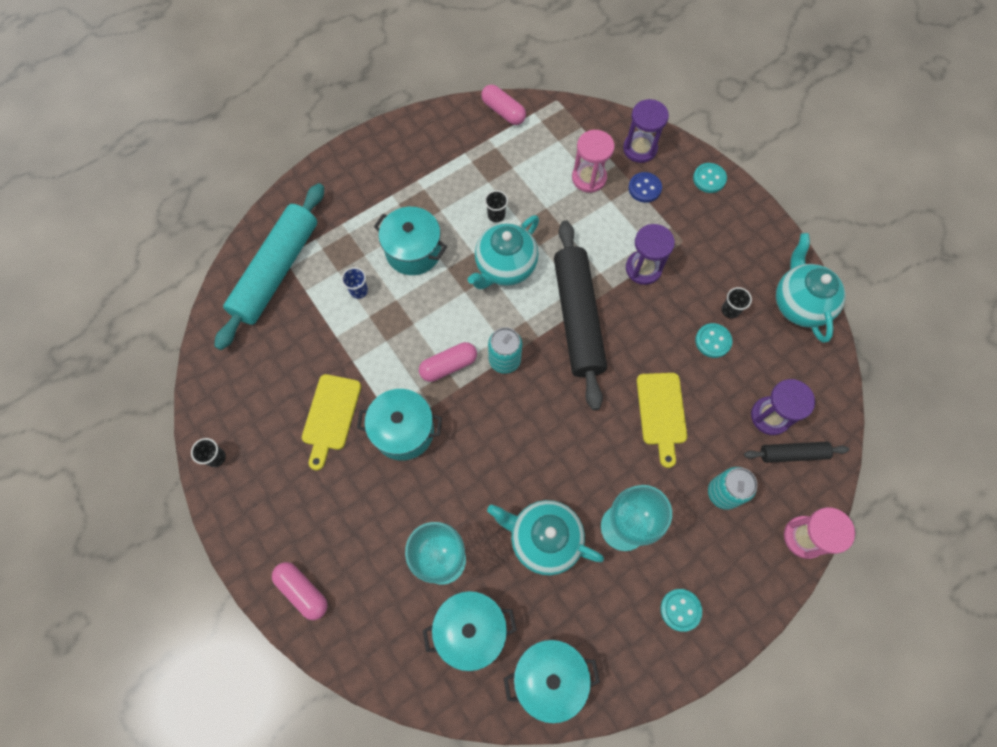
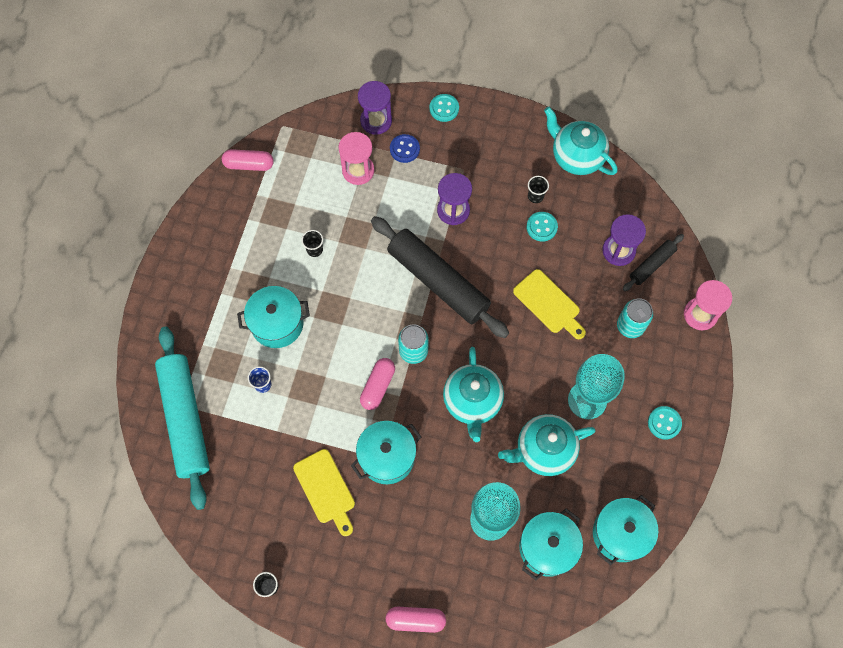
camera: 40 degrees left, 0 degrees up
turquoise teapot [468,215,539,289] -> turquoise teapot moved to [443,347,504,442]

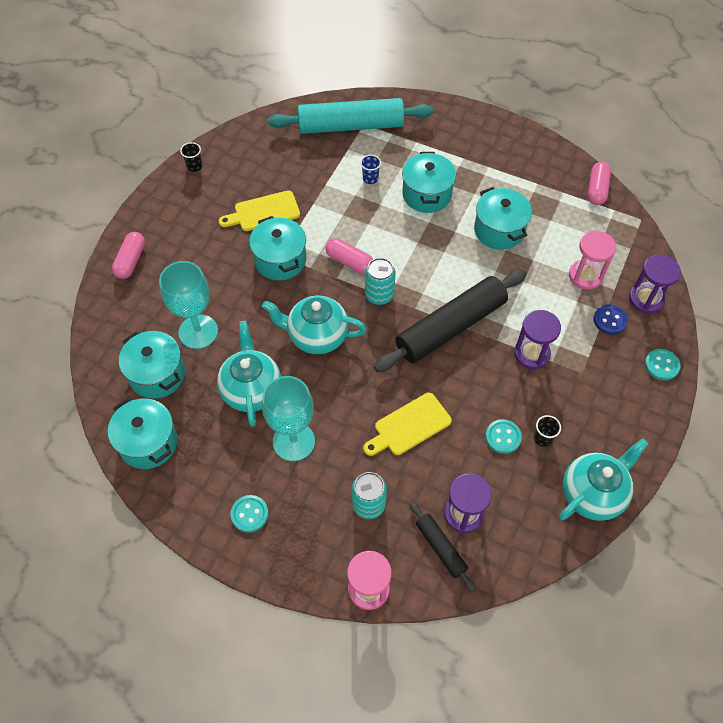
camera: 100 degrees right, 10 degrees down
black cup [301,230,323,257] -> turquoise pot [474,187,532,250]

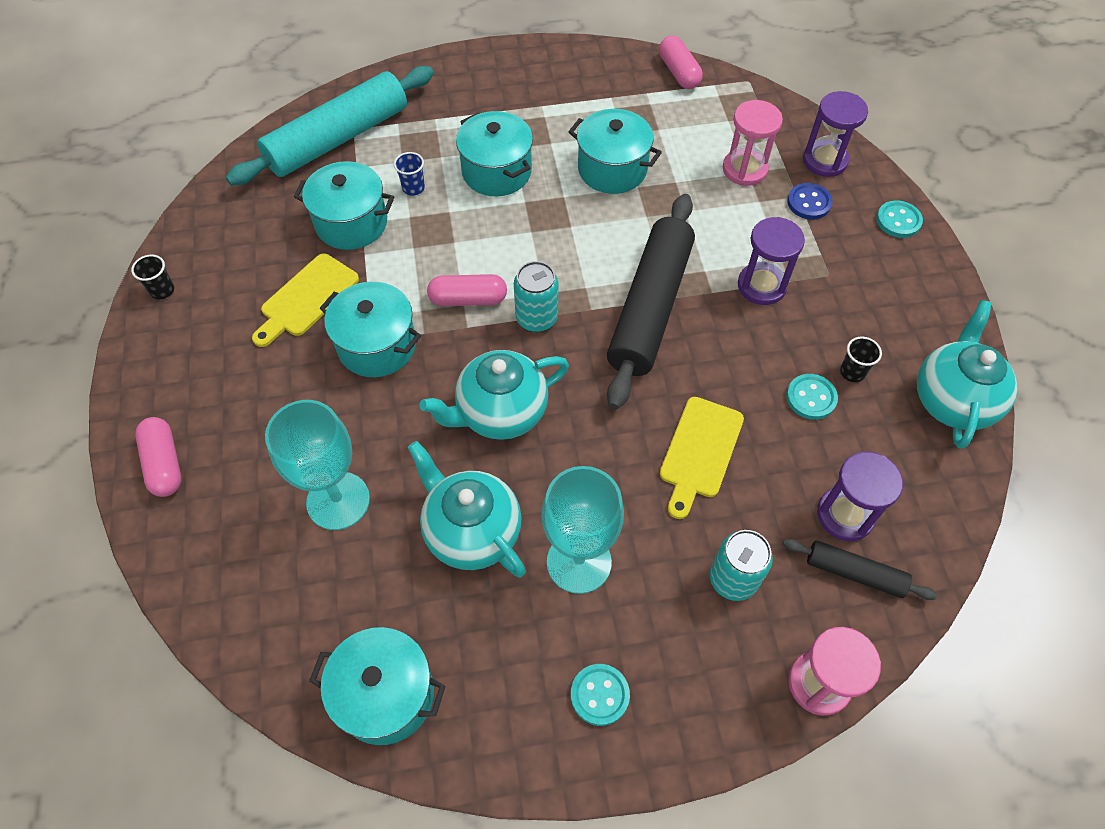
camera: 35 degrees left, 0 degrees up
turquoise pot [119,331,185,399] -> turquoise pot moved to [294,161,394,250]

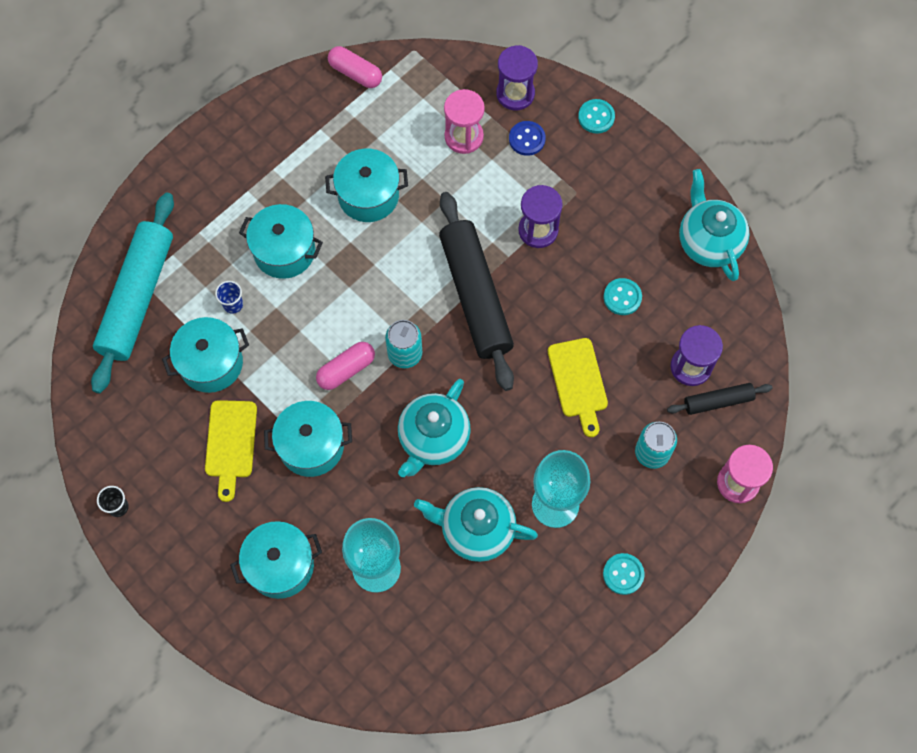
camera: 35 degrees left, 10 degrees up
pink capsule [135,417,182,497] -> none
turquoise pot [309,627,446,745] -> turquoise pot moved to [230,521,322,599]
black cup [840,336,882,382] -> none

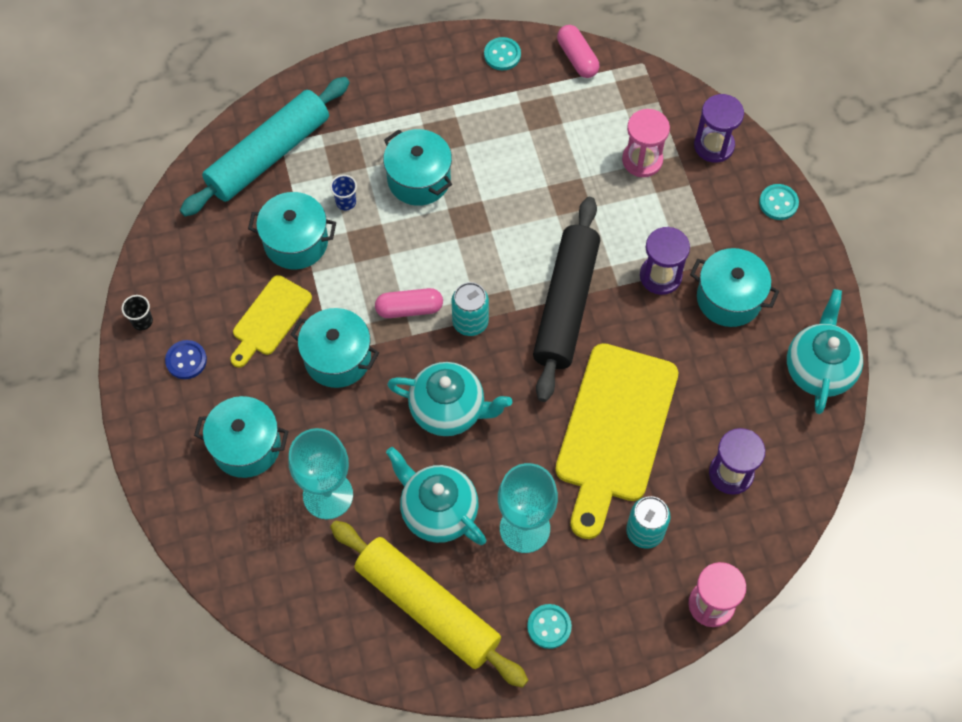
camera: 30 degrees right, 5 degrees down
turquoise pot [325,149,408,222] -> turquoise pot moved to [690,248,779,327]
turquoise teapot [398,379,471,477] -> turquoise teapot turned 135 degrees counterclockwise [387,362,512,436]
blue button [509,121,546,156] -> blue button moved to [165,340,207,379]
yellow cutting board [548,338,608,437] -> yellow cutting board [555,343,678,539], size x1.87
turquoise button [604,278,642,315] -> turquoise button moved to [484,37,521,70]
black rolling pin [667,383,773,415] -> none
none -> yellow rolling pin [330,520,528,688]

